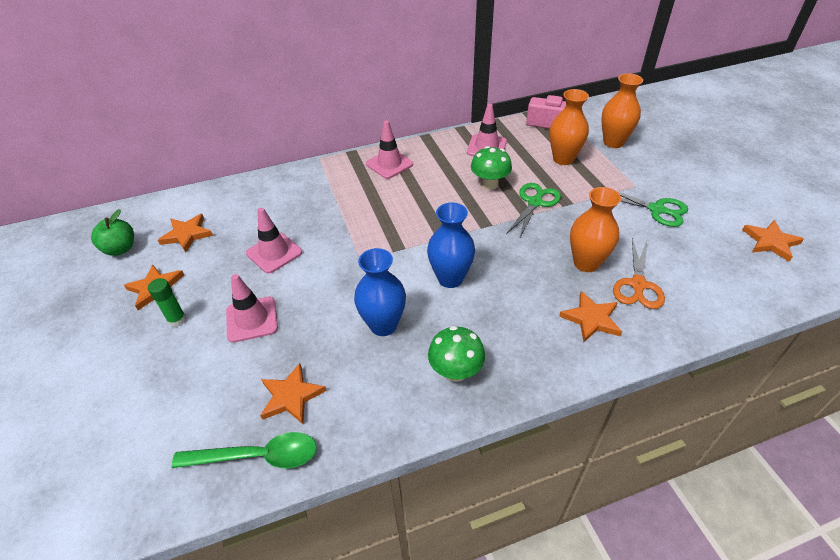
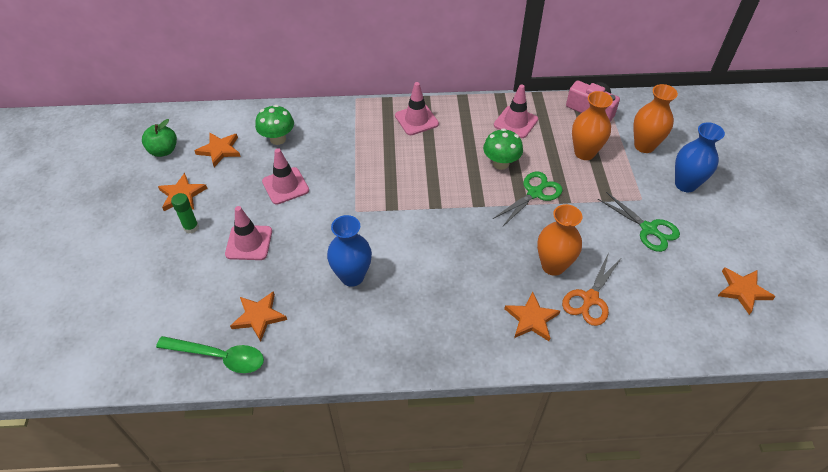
camera: 15 degrees right, 5 degrees up
blue vase [427,203,475,288] -> blue vase moved to [675,122,725,192]
green mushroom [428,326,485,382] -> green mushroom moved to [255,105,294,145]

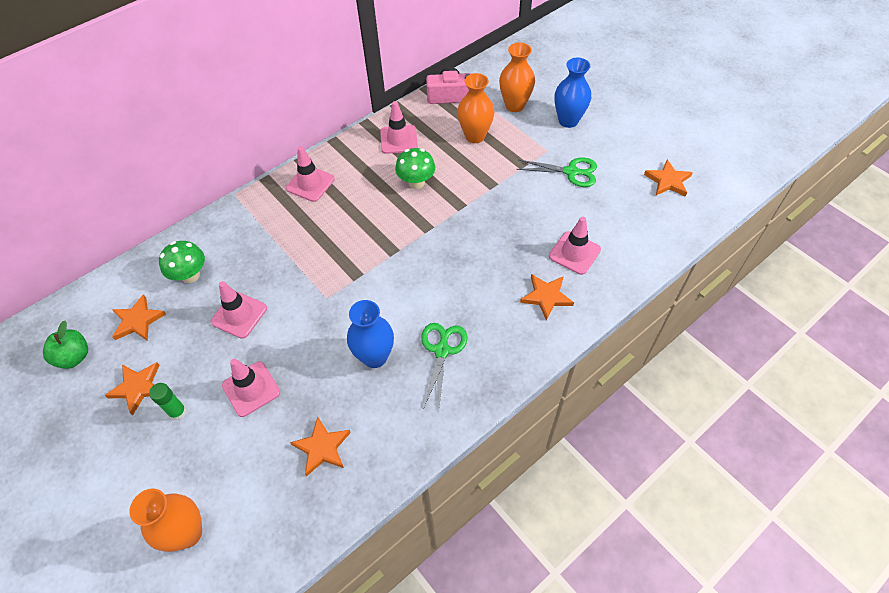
camera: 35 degrees left, 5 degrees up
green spoon [156,336,264,373] -> none
green scissors [493,172,563,226] -> green scissors moved to [421,323,467,407]
orange vase [537,204,582,276] -> orange vase moved to [129,489,202,552]
orange scissors [562,253,622,326] -> pink traffic cone [549,217,601,275]

